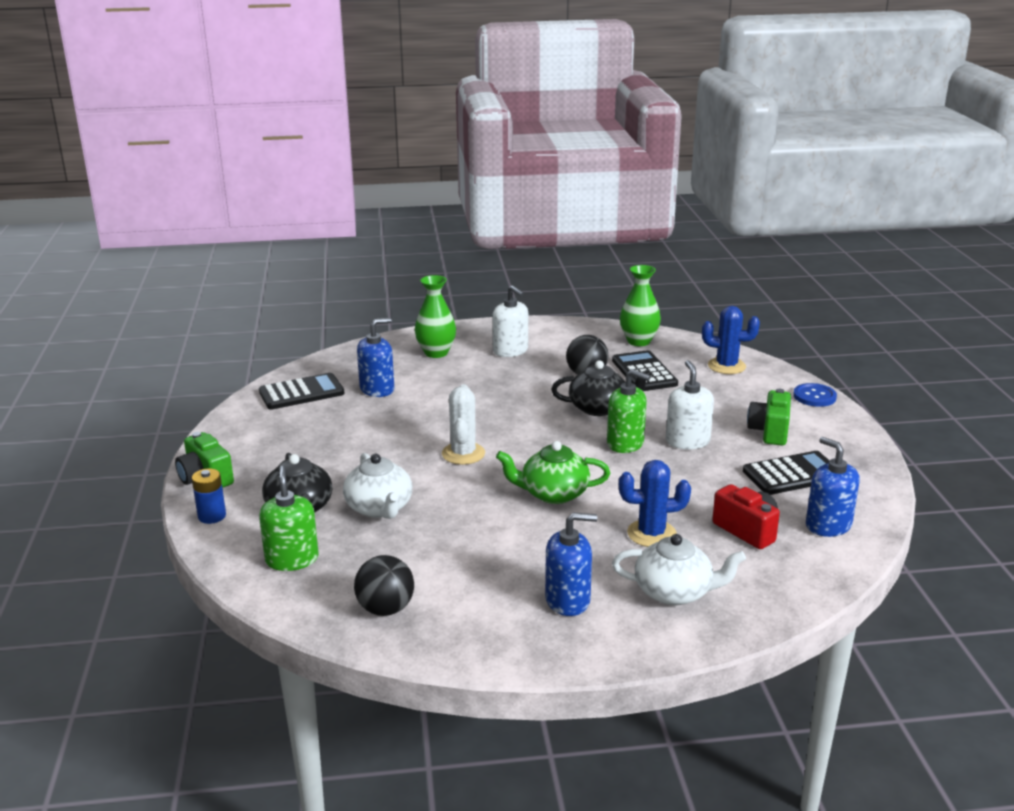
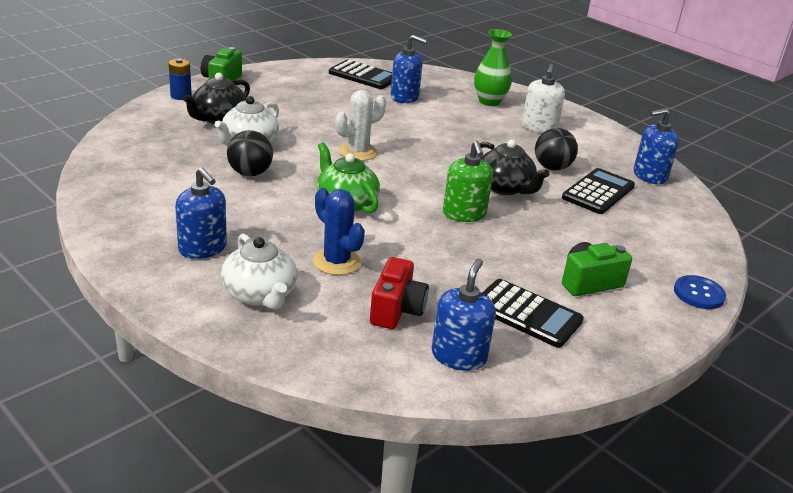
camera: 50 degrees right, 5 degrees up
green soap dispenser [259,466,319,571] -> none
black ball [354,555,414,616] -> black ball moved to [227,130,273,176]
green vase [620,265,661,346] -> blue soap dispenser [634,108,679,184]
white soap dispenser [666,360,714,449] -> none
blue cactus [702,306,760,374] -> none

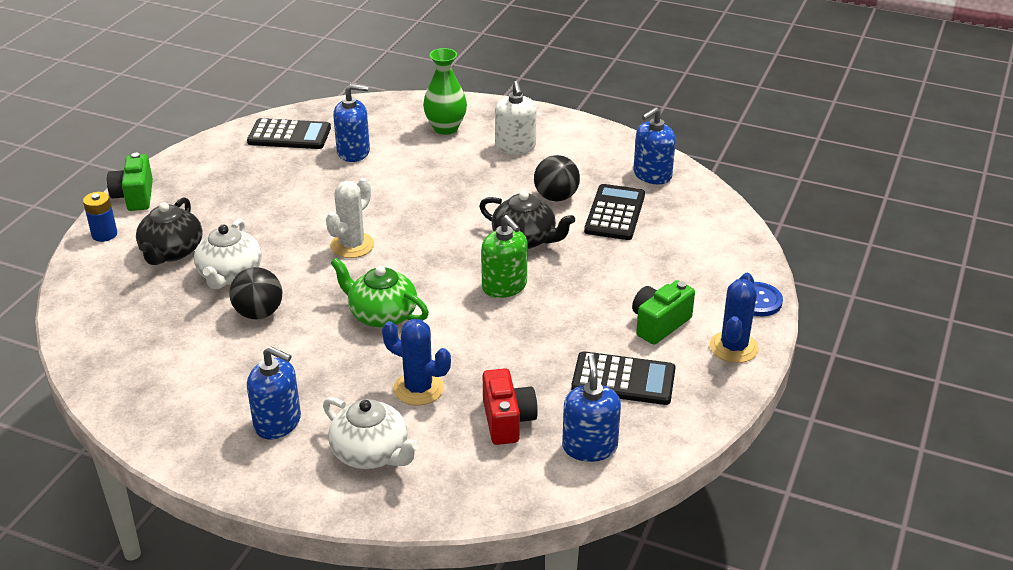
camera: 20 degrees left, 5 degrees up
none -> blue cactus [710,273,759,363]

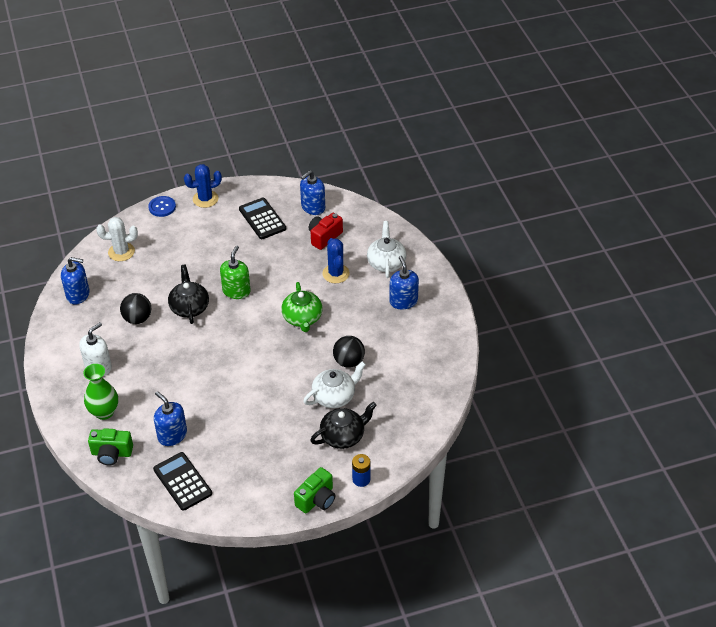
camera: 130 degrees left, 10 degrees up
white cactus [326,178,374,258] -> white cactus moved to [96,217,138,261]
black calculator [584,184,645,240] -> none
green camera [632,280,695,345] -> green camera moved to [88,428,133,465]

